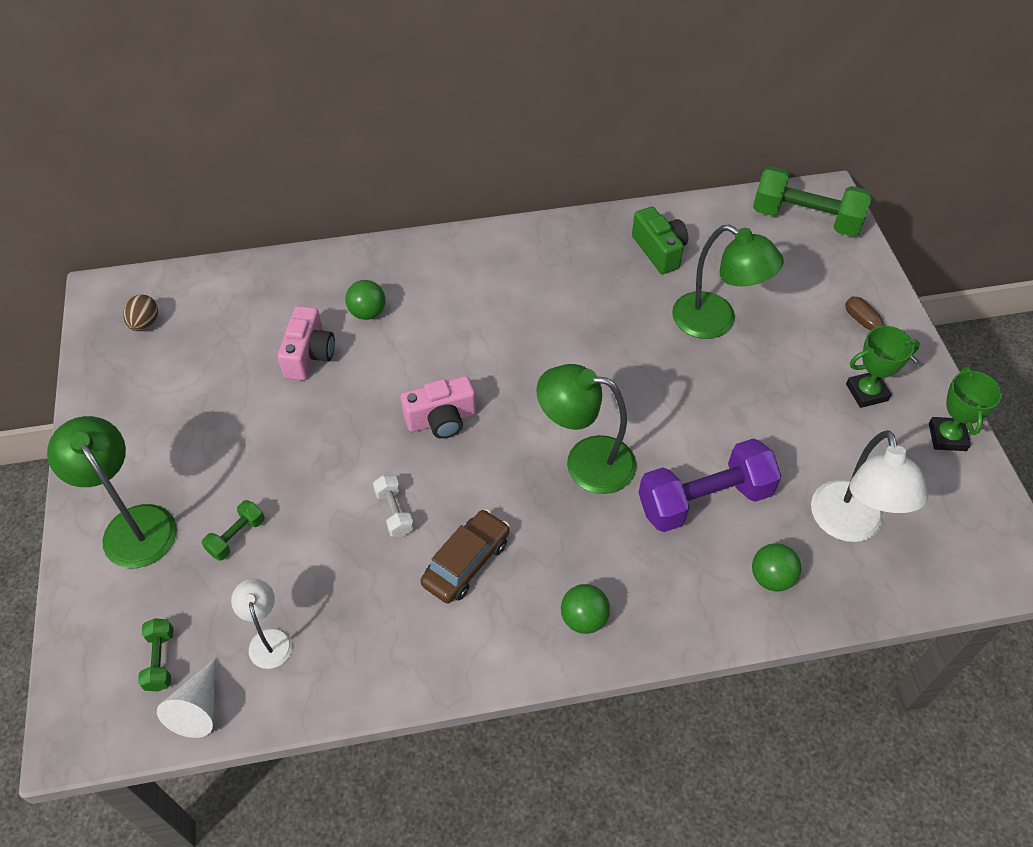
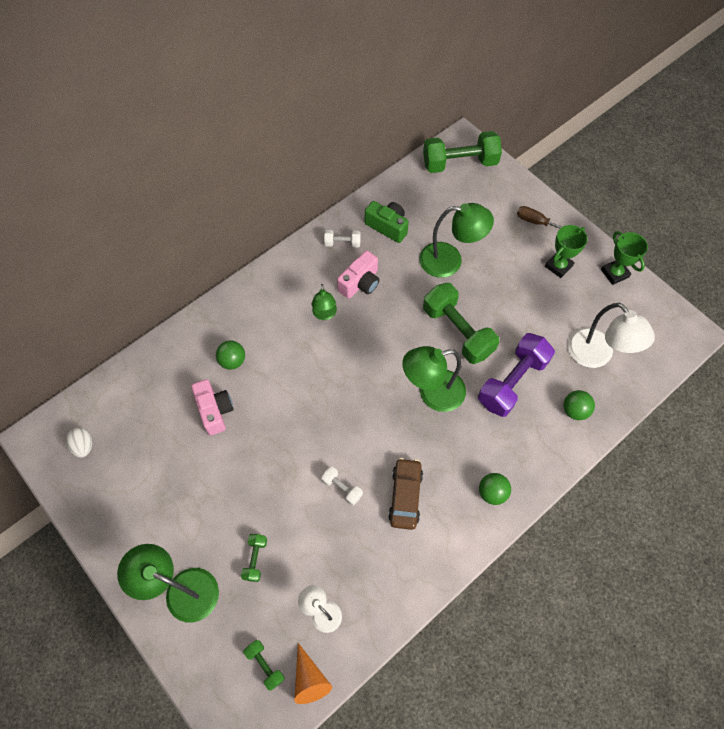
camera: 30 degrees left, 10 degrees up
brown egg [123,294,158,331] -> white egg [66,427,92,458]
white cone [157,658,216,738] -> orange cone [294,643,332,704]
pink camera [401,376,476,439] -> pink camera moved to [337,251,379,299]
none -> green lamp [312,284,337,320]
none -> white dumbbell [324,230,361,247]
none -> green dumbbell [423,283,499,364]

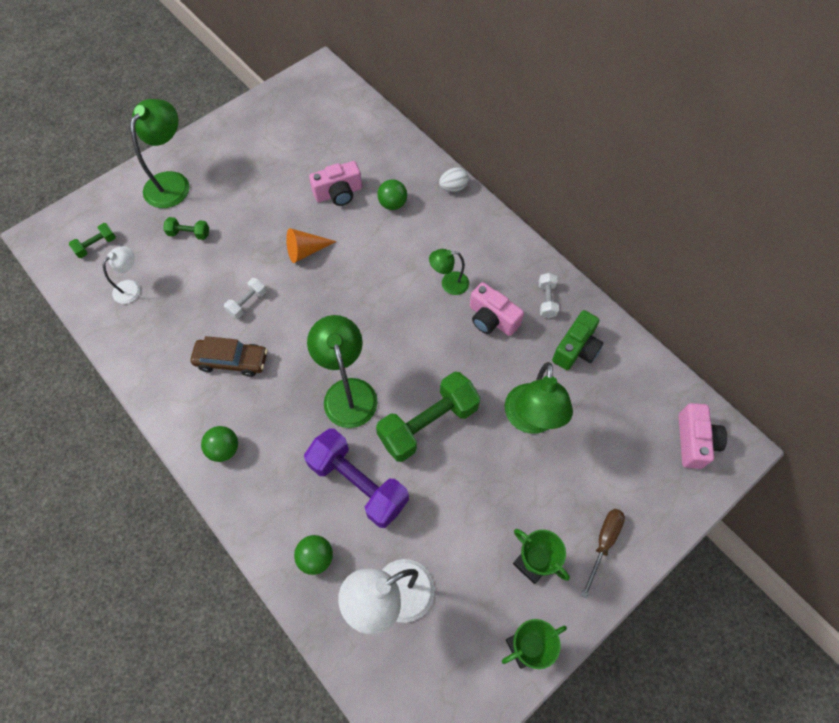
camera: 90 degrees right, 0 degrees up
white egg [66,427,92,458] -> white egg moved to [439,167,469,192]
orange cone [294,643,332,704] -> orange cone moved to [286,228,337,263]
green dumbbell [423,131,502,173] -> pink camera [678,403,727,469]

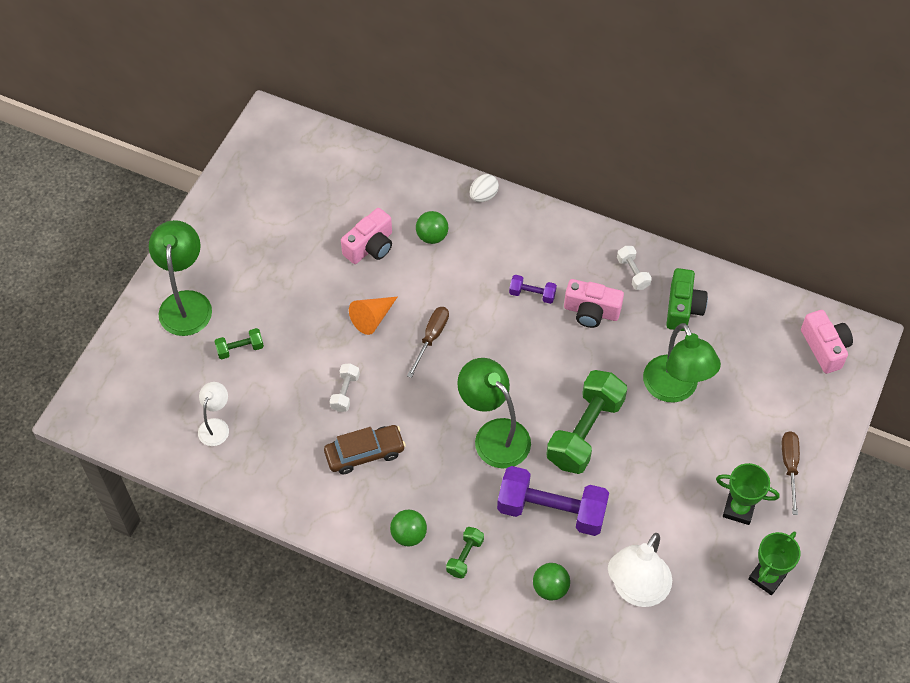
camera: 25 degrees left, 5 degrees down
green dumbbell [69,223,116,258] -> green dumbbell moved to [446,527,484,579]
green lamp [429,249,469,295] -> purple dumbbell [509,275,557,304]
none -> brown screwdriver [407,307,449,378]

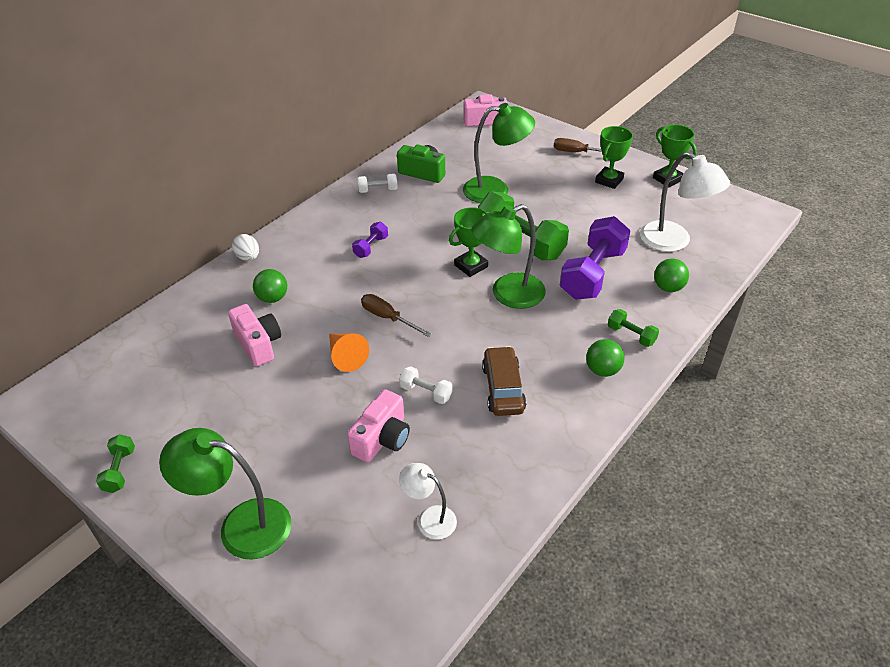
camera: 75 degrees left, 15 degrees down
green dumbbell [215,328,264,359] -> green dumbbell moved to [96,434,135,493]
pink camera [564,279,624,328] -> pink camera moved to [347,389,410,463]
none -> green trophy [449,207,489,277]

